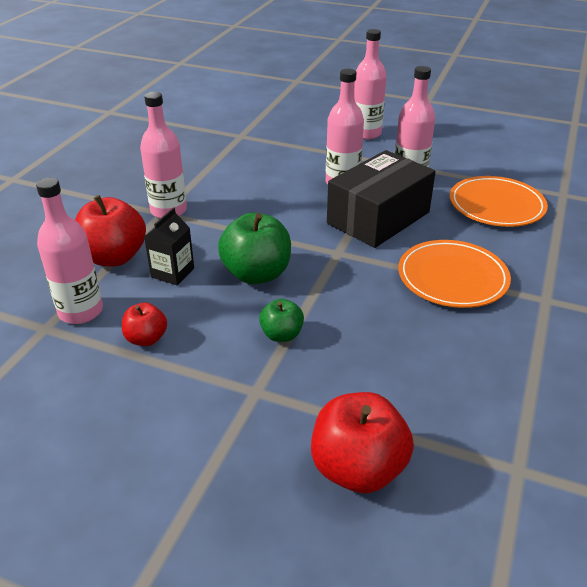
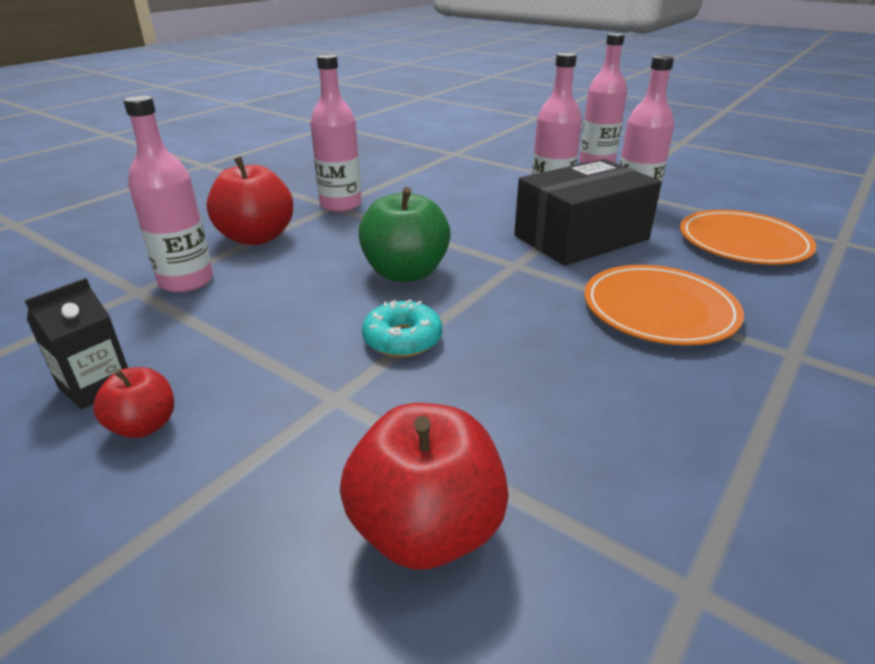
camera: 15 degrees right, 5 degrees down
red apple [122,303,167,346] -> red apple moved to [93,367,174,438]
black carton [144,208,194,285] -> black carton moved to [25,278,128,410]
green apple [259,299,304,342] -> turquoise donut [362,299,442,357]

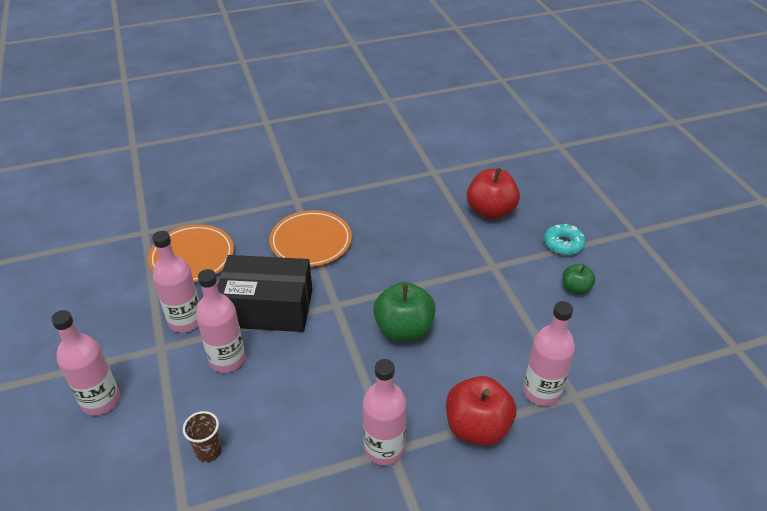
camera: 145 degrees left, 10 degrees up
black carton [25,278,128,410] -> none
red apple [93,367,174,438] -> green apple [562,264,595,295]
turquoise donut [362,299,442,357] -> turquoise donut moved to [544,224,586,255]
none -> brown cup [183,411,222,462]

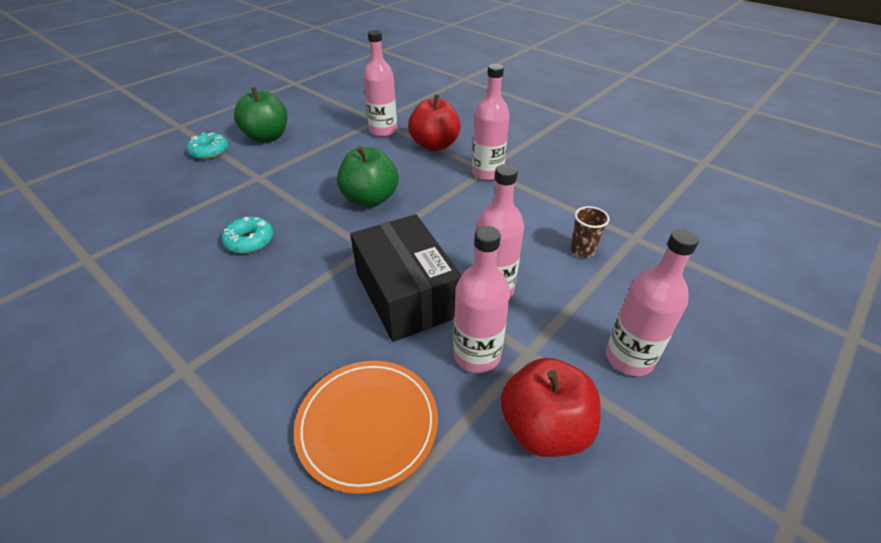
camera: 120 degrees left, 0 degrees up
orange plate [269,210,352,267] -> none
red apple [467,168,520,220] -> red apple moved to [501,358,601,457]
green apple [562,264,595,295] -> green apple [234,87,287,143], size x1.81
none -> turquoise donut [221,217,273,254]

